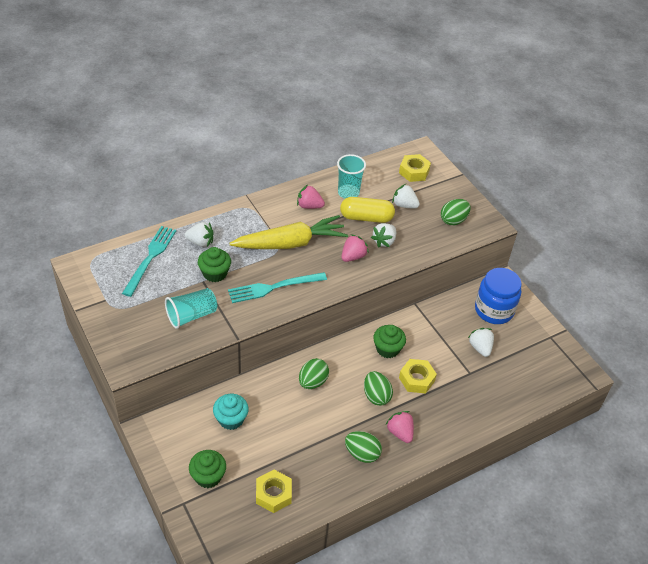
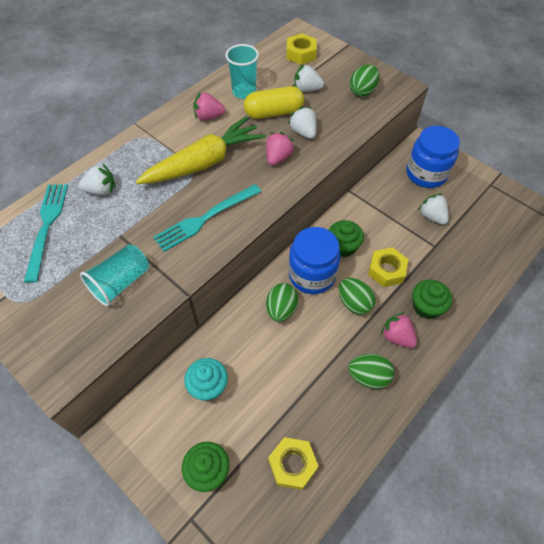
camera: 15 degrees left, 10 degrees up
green cupcake [198,247,231,282] -> green cupcake moved to [412,280,453,319]
white strawberry [371,223,396,247] -> white strawberry turned 135 degrees clockwise [288,107,317,139]
none -> blue jar [289,227,341,294]

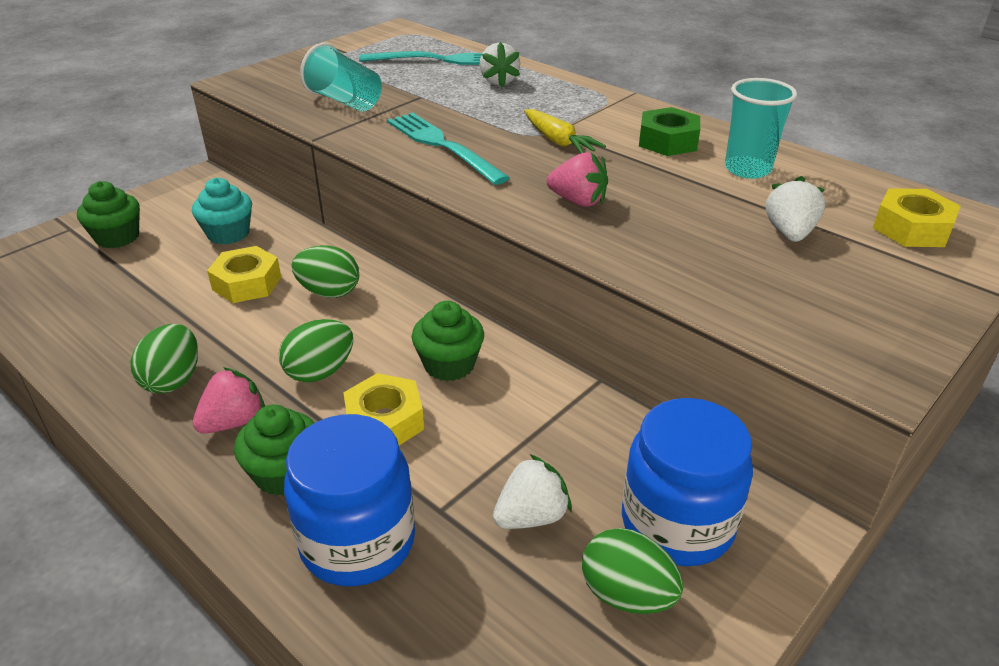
camera: 90 degrees right, 20 degrees down
yellow carrot [136,116,266,184] -> yellow carrot [524,109,606,153], size x0.51
pink strawberry [193,91,225,120] -> green nut [639,107,700,156]
yellow capsule [244,86,304,119] -> none
yellow nut [268,437,319,490] -> yellow nut moved to [207,246,281,303]
white strawberry [288,107,317,139] -> none
blue jar [289,227,341,294] -> blue jar moved to [284,414,415,586]
green egg [350,64,379,97] -> green egg moved to [582,528,683,614]

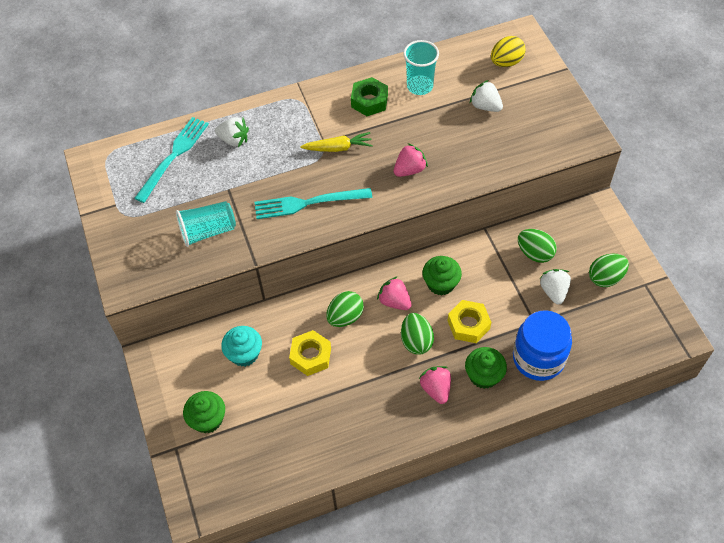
camera: 60 degrees left, 20 degrees up
green egg [130,324,198,393] -> green egg moved to [518,229,557,263]
blue jar [622,398,753,566] -> none
yellow nut [873,188,960,247] -> yellow egg [491,36,525,67]
none -> pink strawberry [377,276,412,310]

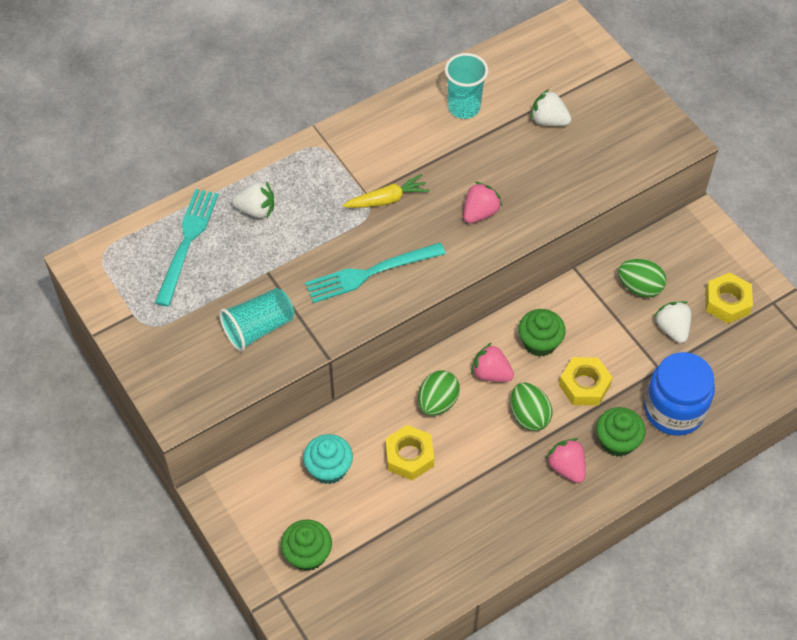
camera: 15 degrees left, 0 degrees up
green nut [351,77,388,116] -> none
yellow egg [491,36,525,67] -> none
green egg [589,254,629,287] -> yellow nut [705,273,753,323]

